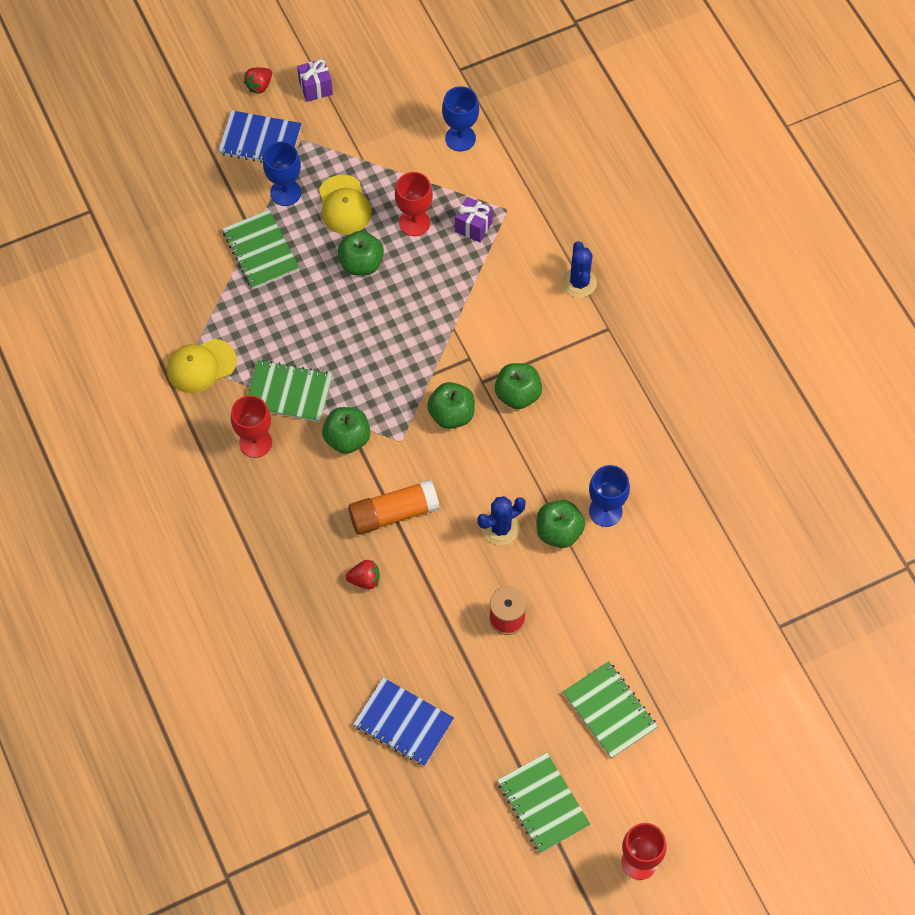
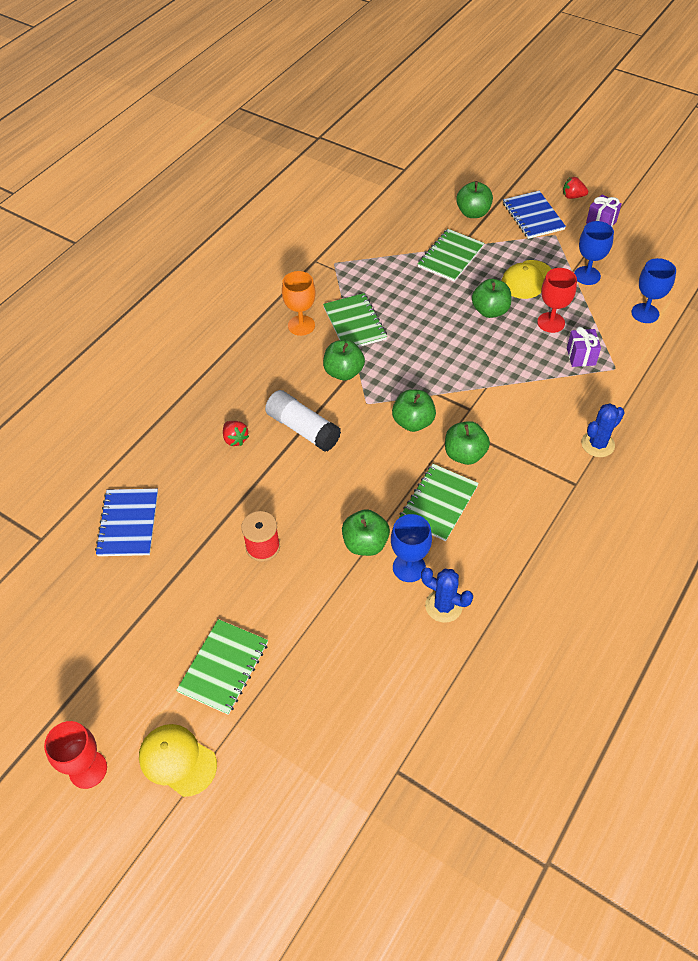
camera: 60 degrees right, 10 degrees down
yellow cap [167,339,237,393] -> yellow cap moved to [139,724,217,797]
red goblet [231,395,272,458] -> orange goblet [282,271,316,336]
blue goblet [263,141,301,206] -> blue goblet moved to [574,221,614,285]
orange glue stick [348,480,440,535] -> white glue stick [265,390,341,452]
blue cactus [477,496,526,545] -> blue cactus moved to [421,568,473,623]
green notebook [497,753,590,853] -> green notebook moved to [399,464,479,541]
none -> green apple [456,181,493,218]

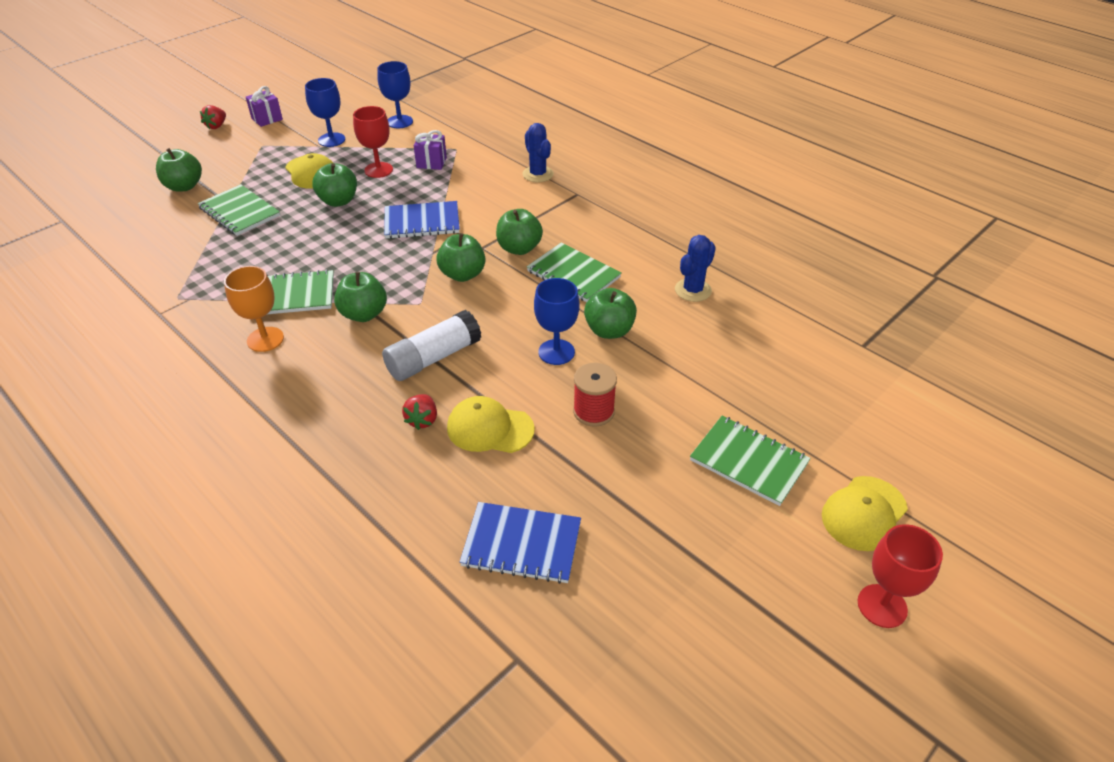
camera: 80 degrees left, 10 degrees down
red strawberry [223,421,249,446] -> red strawberry turned 120 degrees clockwise [402,394,437,430]
blue goblet [391,514,432,582] -> blue goblet moved to [534,278,579,365]
blue notebook [503,191,566,239] -> blue notebook moved to [384,201,460,239]
none -> yellow cap [447,396,535,453]

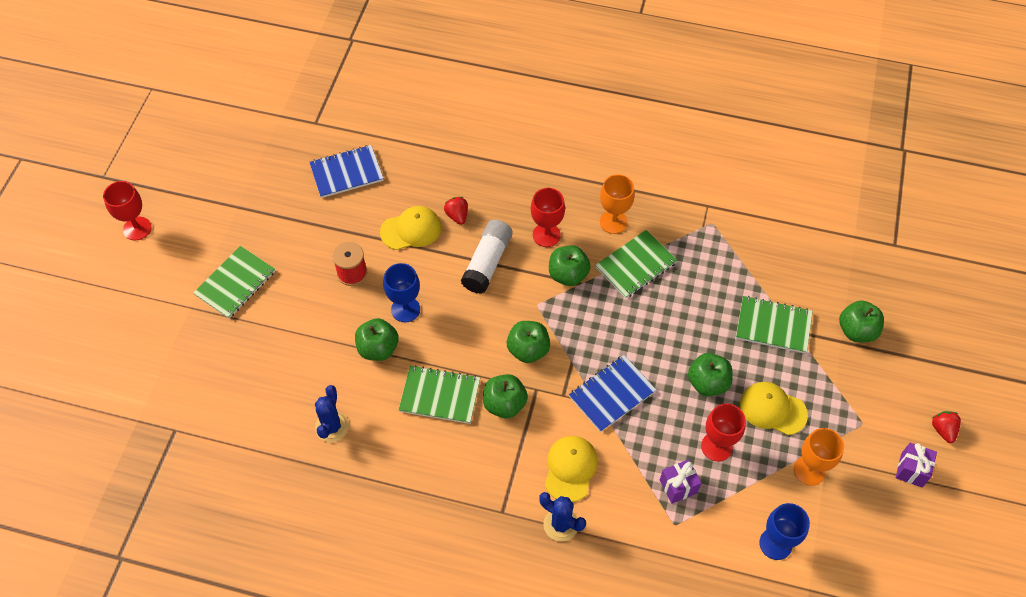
camera: 150 degrees right, 15 degrees up
blue goblet [305,78,345,147] -> orange goblet [794,428,844,486]
green notebook [690,416,811,506] -> green notebook turned 60 degrees counterclockwise [194,246,275,319]
yellow cap [822,476,908,551] -> yellow cap moved to [545,436,598,502]
none -> red goblet [531,188,565,247]

